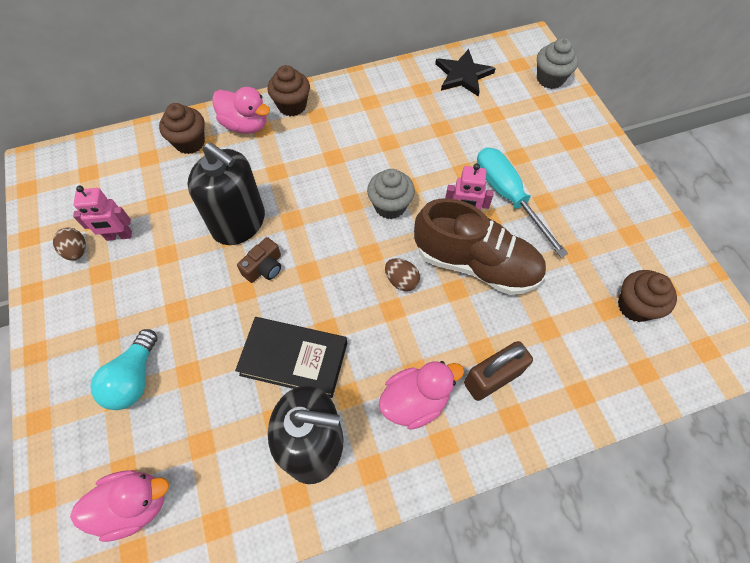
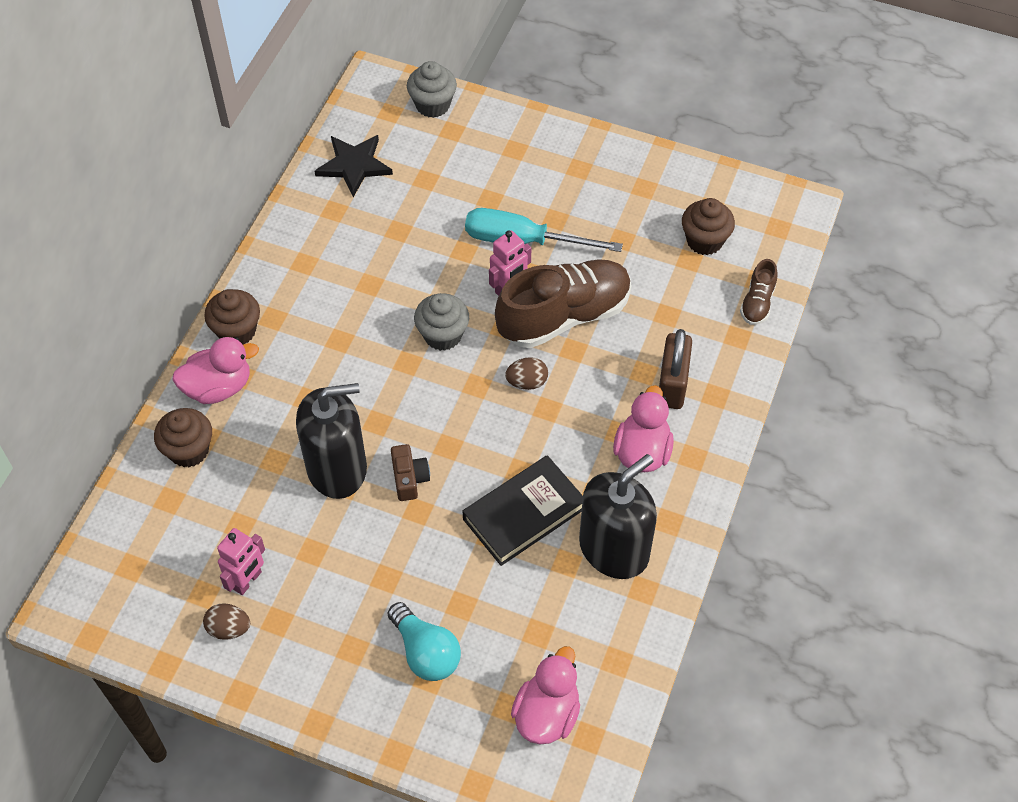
camera: 50 degrees left, 5 degrees down
none -> brown shoe [740,259,778,325]

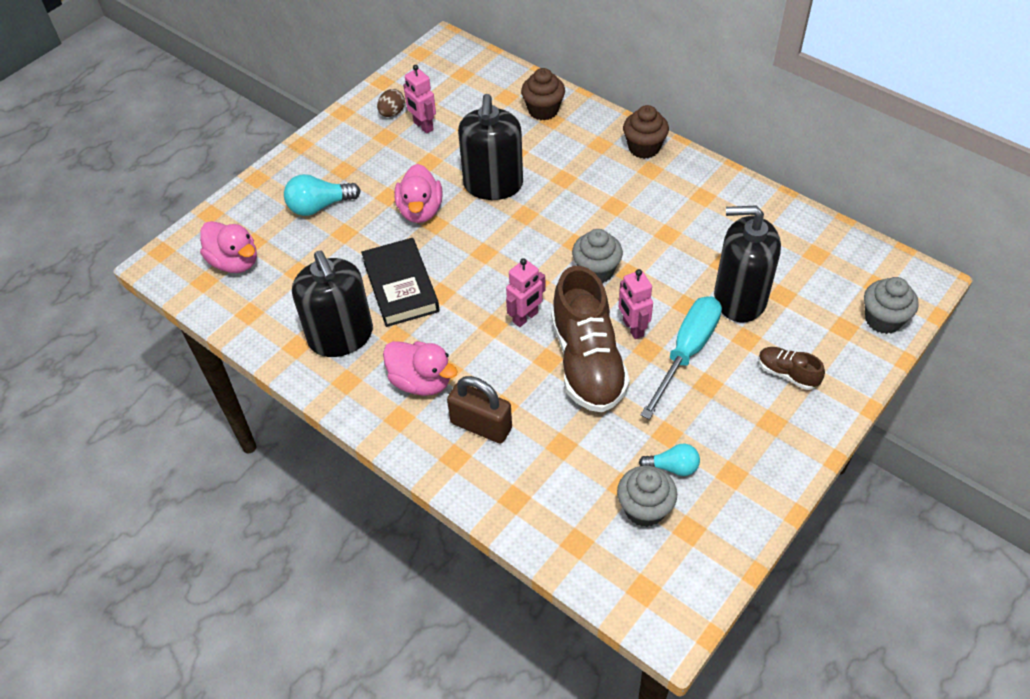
camera: 110 degrees right, 5 degrees down
pink duck [172,337,259,404] -> pink duck moved to [394,164,443,223]
black star [314,135,393,197] -> none
brown camera [391,444,430,501] -> none
brown egg [505,357,548,390] -> pink robot [506,258,545,327]
brown cupcake [682,198,735,255] -> grey cupcake [617,466,677,527]
brown shoe [740,259,778,325] -> brown shoe moved to [758,347,825,390]
none -> turquoise light bulb [639,444,700,476]
none -> black soap dispenser [714,206,781,322]

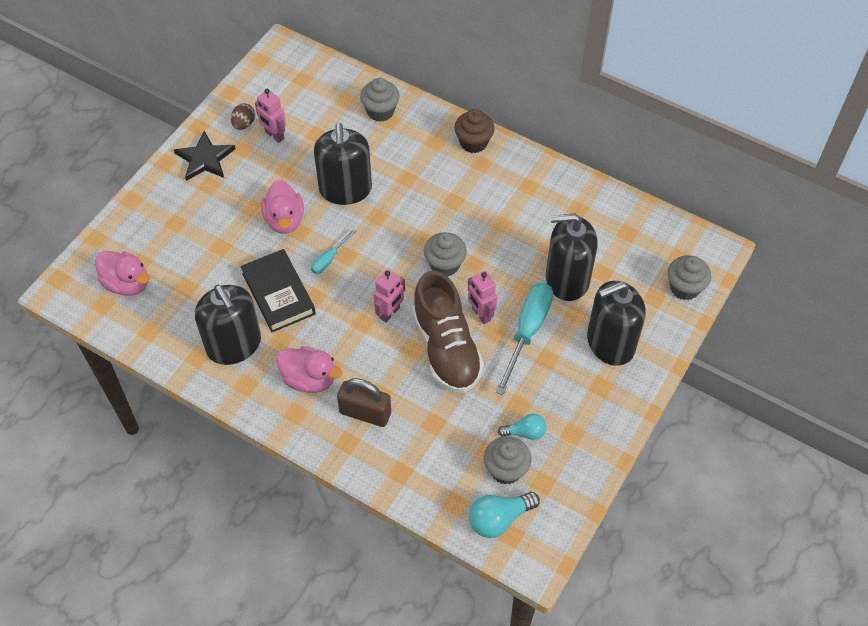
camera: 10 degrees left, 5 degrees up
turquoise light bulb [284,174,361,216] -> turquoise light bulb moved to [469,492,540,538]
brown cupcake [521,68,565,120] -> grey cupcake [360,78,400,122]
brown shoe [758,347,825,390] -> black soap dispenser [587,281,646,366]
none -> black star [174,131,236,181]
none -> turquoise screwdriver [311,229,356,274]

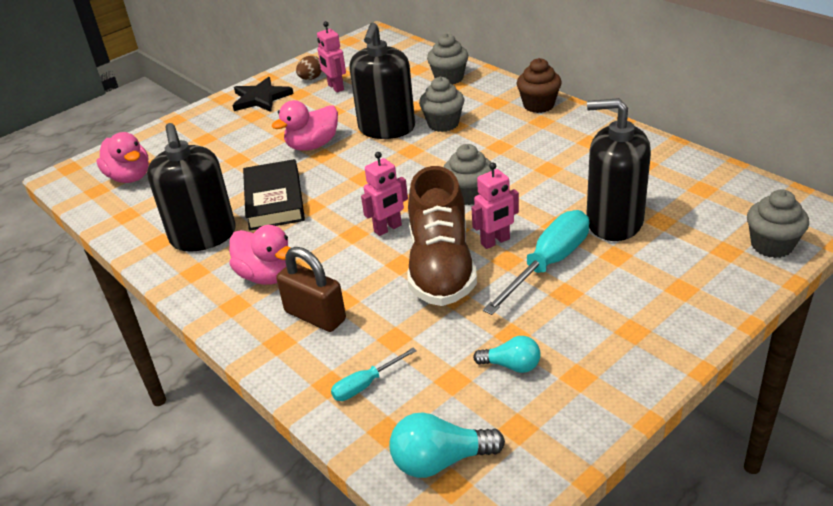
camera: 20 degrees right, 20 degrees down
pink duck [261,180,304,234] -> pink duck turned 45 degrees clockwise [272,100,338,151]
turquoise screwdriver [311,229,356,274] -> turquoise screwdriver moved to [331,348,417,401]
pink robot [468,271,497,324] -> pink robot turned 105 degrees counterclockwise [471,162,519,249]
grey cupcake [484,436,531,484] -> grey cupcake moved to [419,77,464,132]
black soap dispenser [587,281,646,366] -> none

